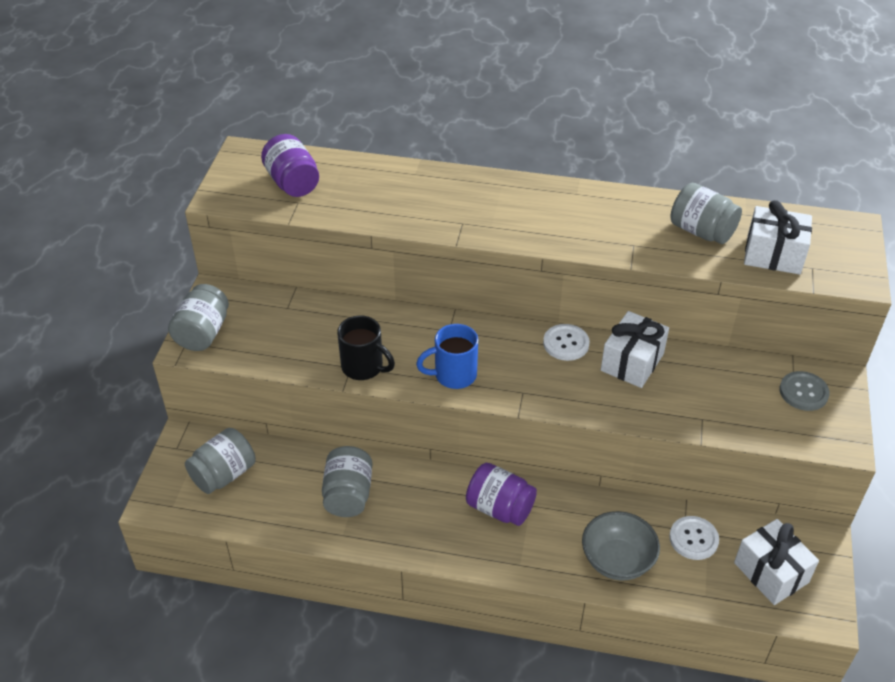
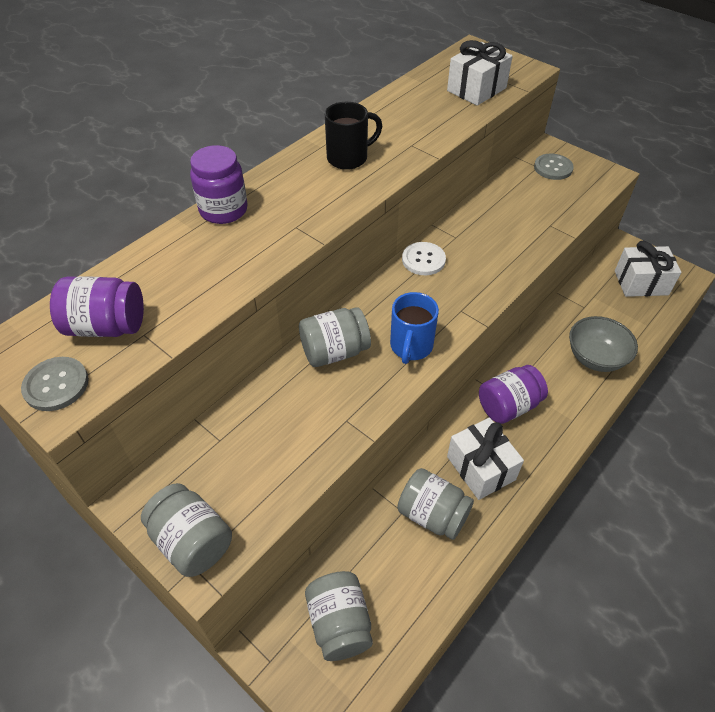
camera: 60 degrees left, 5 degrees up
black mug [337,316,395,380] -> black mug moved to [325,102,382,170]
white gift [601,311,669,388] -> white gift moved to [447,418,524,500]
white button [669,516,719,560] -> none
grey jar [670,183,742,244] -> grey jar moved to [299,307,371,367]
none -> grey button [21,357,89,411]
none -> purple jar [190,145,248,224]

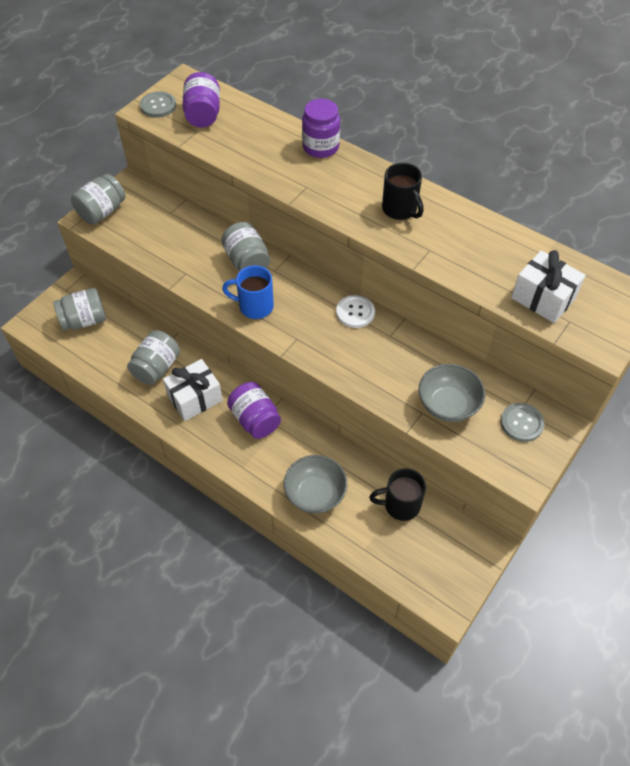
camera: 85 degrees right, 5 degrees up
white gift [615,241,681,297] -> none
none -> black mug [369,468,426,521]
none -> grey bowl [419,364,485,422]

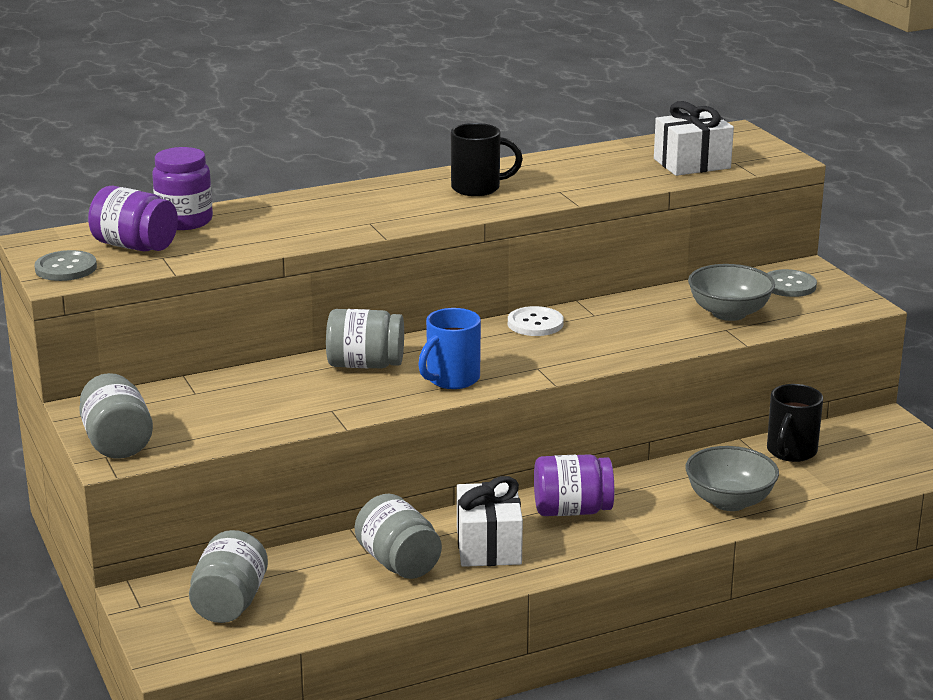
camera: 60 degrees left, 30 degrees down
purple jar [302,99,340,158] -> purple jar moved to [152,147,213,230]

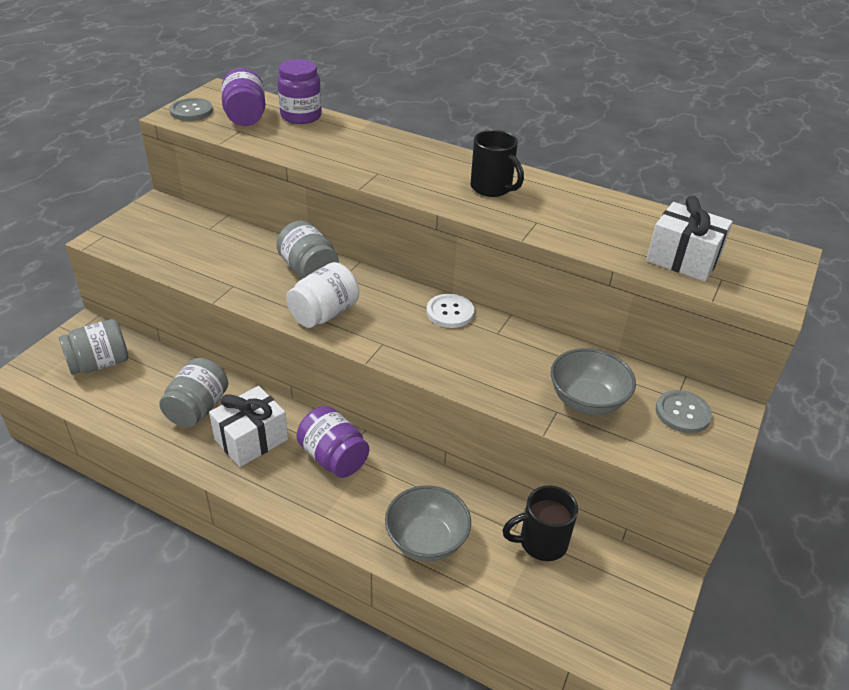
camera: 50 degrees right, 15 degrees up
grey jar [79,373,153,459] -> none
blue mug [418,308,481,389] -> white jar [286,262,359,328]

